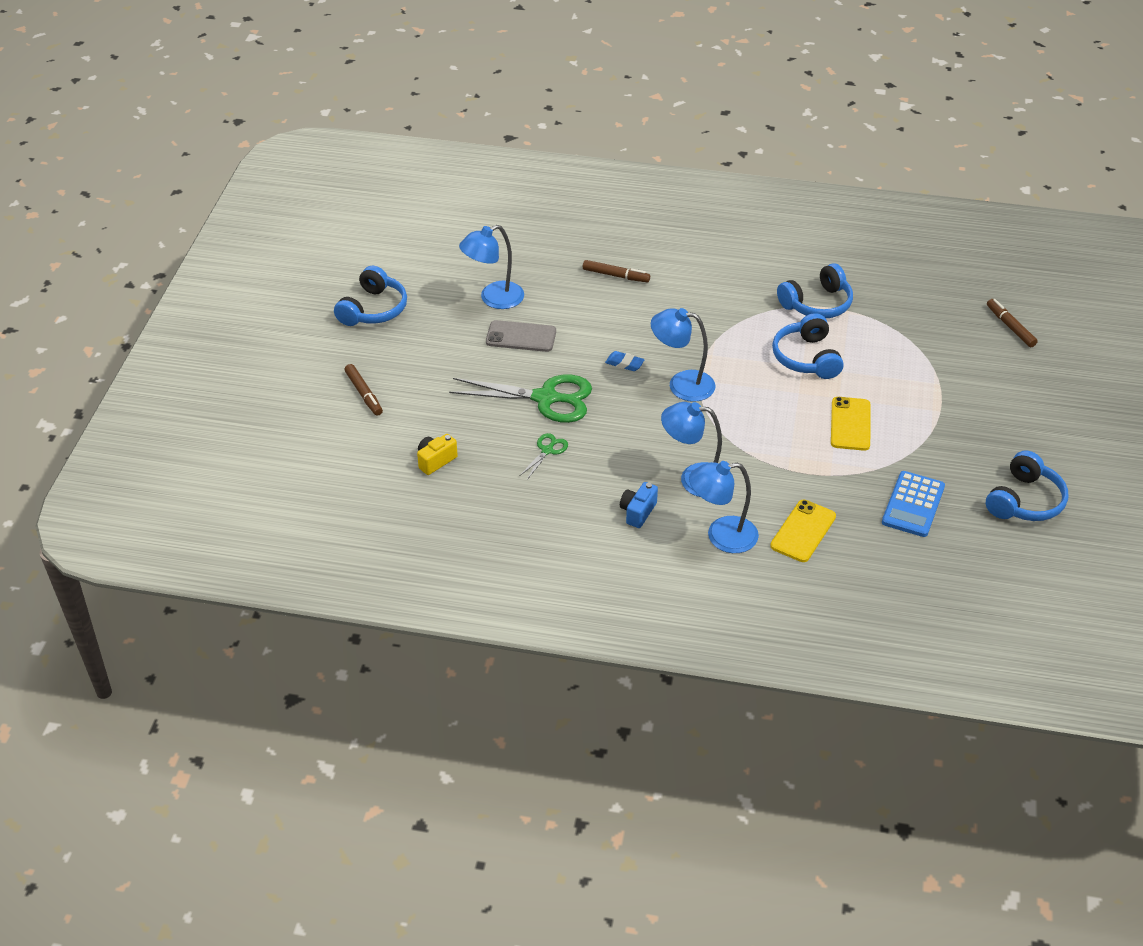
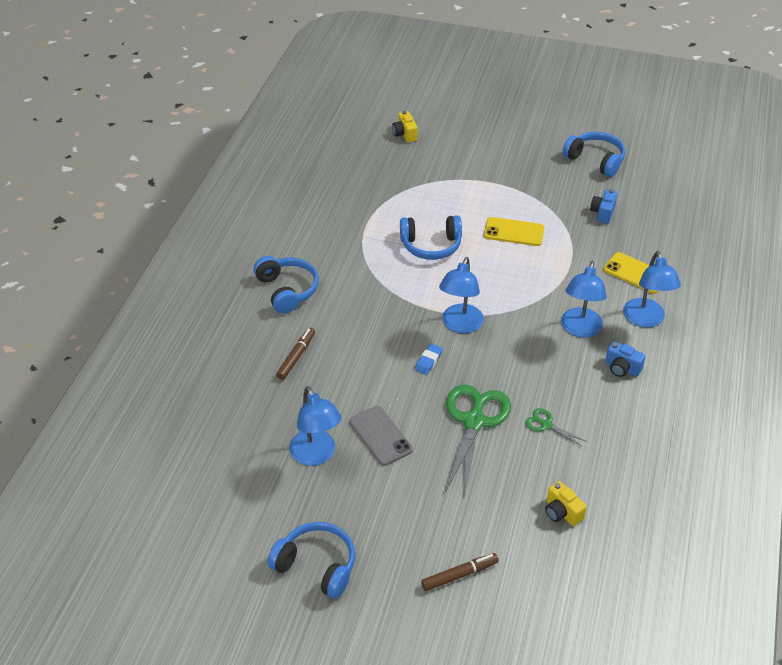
camera: 85 degrees left, 0 degrees up
grey phone [486,320,556,352] -> grey phone turned 45 degrees counterclockwise [349,406,413,466]
blue headphones [777,263,853,318] -> blue headphones moved to [253,256,319,314]
blue calculator [882,471,945,537] -> blue camera [590,189,617,223]
brown marker [987,299,1038,347] -> yellow camera [392,111,418,142]

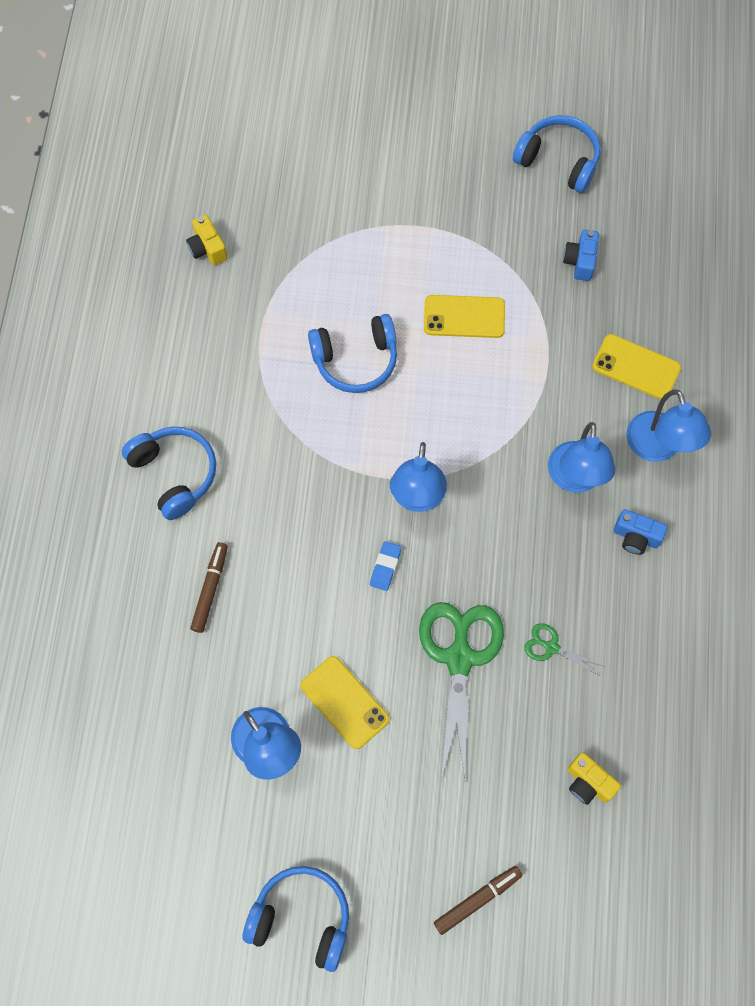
camera: 10 degrees left, 25 degrees up
grey phone [349,406,413,466] -> yellow phone [300,656,389,749]
yellow camera [392,111,418,142] -> yellow camera moved to [186,215,228,265]

